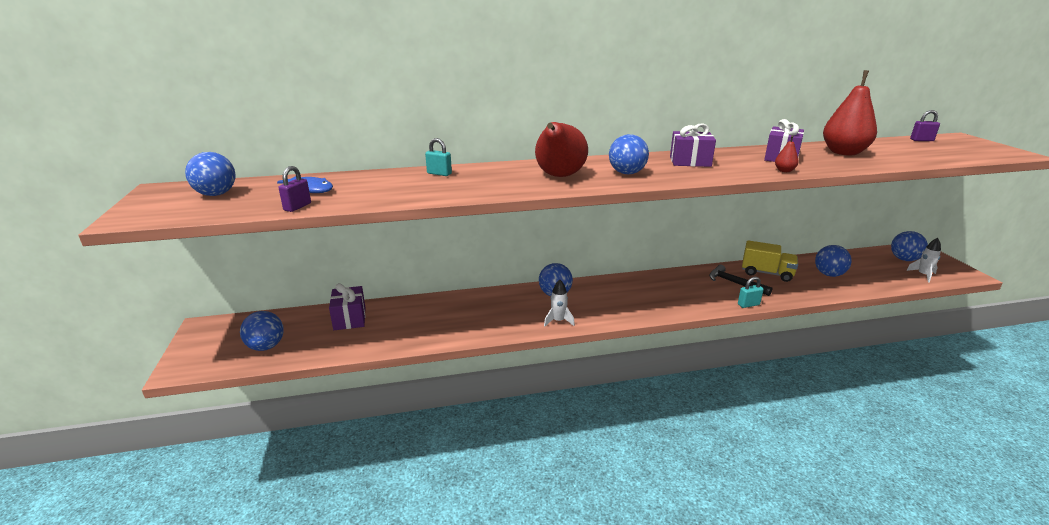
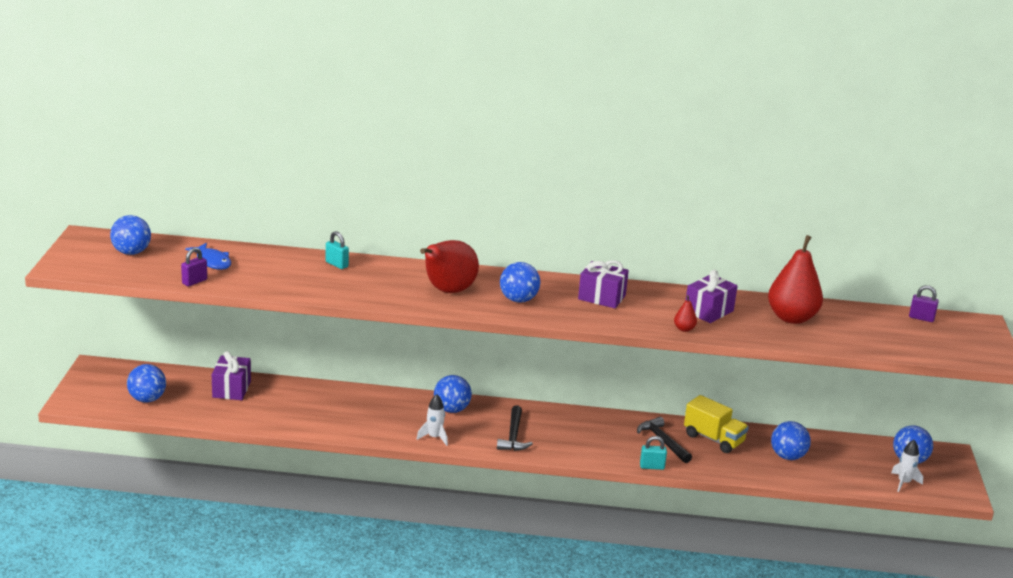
camera: 15 degrees right, 0 degrees up
none -> black hammer [497,405,533,451]

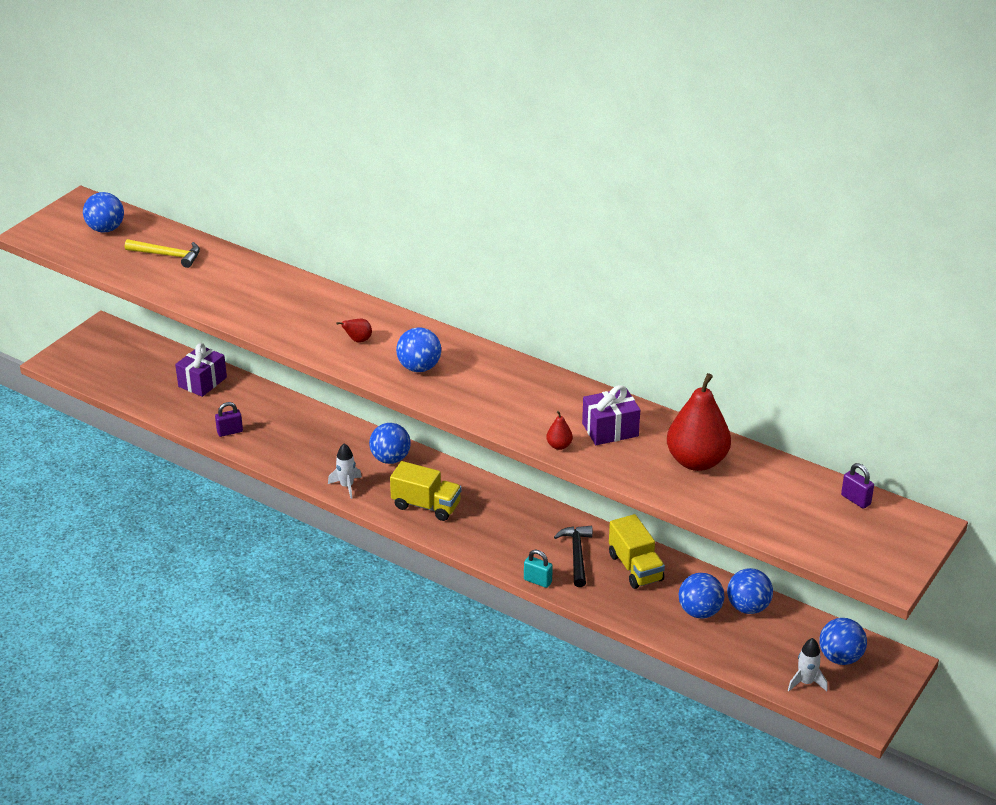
camera: 30 degrees right, 10 degrees up
blue ball [127,364,166,403] -> blue ball moved to [727,568,773,614]
purple padlock [181,247,207,286] -> purple padlock moved to [215,402,243,437]
blue fish [185,243,231,270] -> yellow hammer [125,239,200,268]
turquoise padlock [326,231,349,269] -> none
red pear [420,240,479,293] -> red pear [336,319,372,343], size x0.42
black hammer [497,405,533,451] -> yellow truck [390,461,462,521]
purple gift [578,260,629,308] -> none

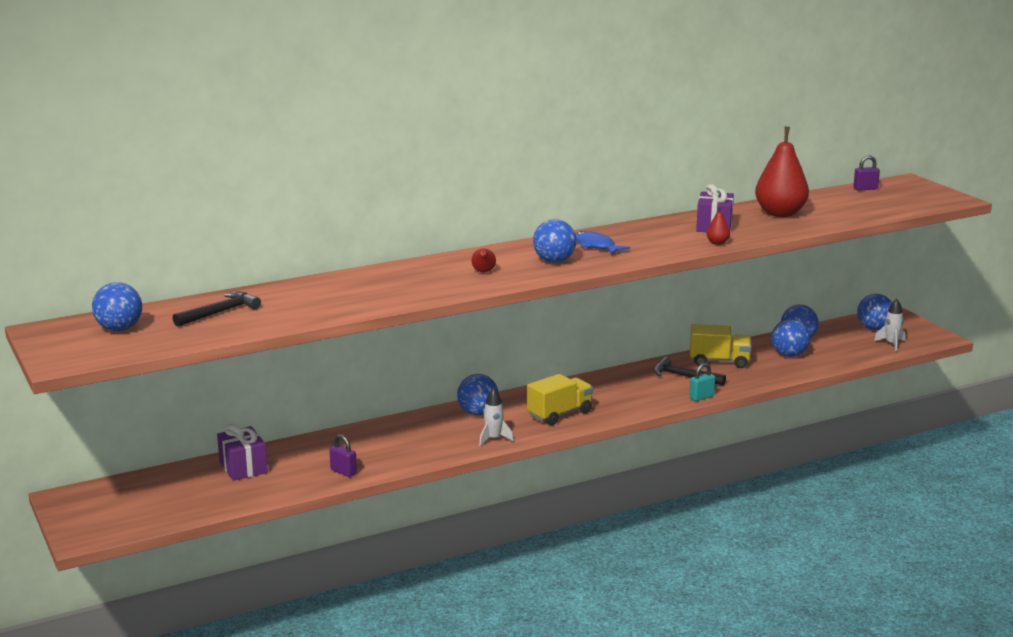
camera: 60 degrees left, 15 degrees down
yellow hammer [125,239,200,268] -> black hammer [173,292,261,327]
purple padlock [215,402,243,437] -> purple padlock turned 60 degrees counterclockwise [329,434,357,477]
none -> blue fish [575,231,630,255]

